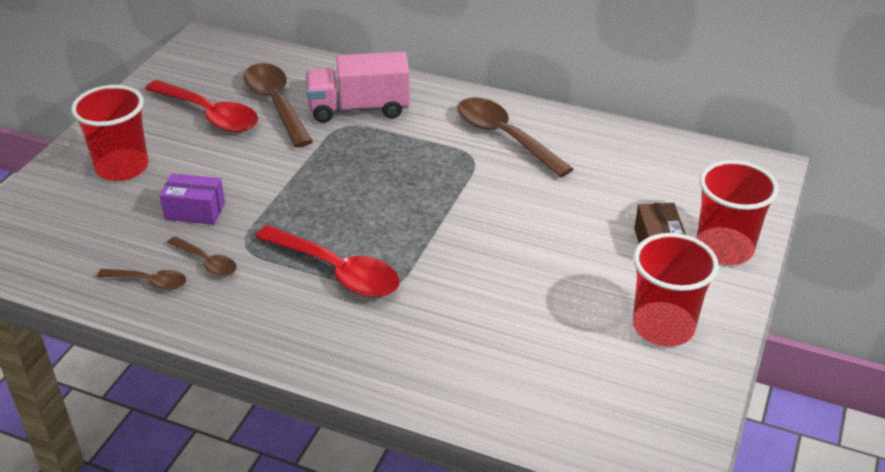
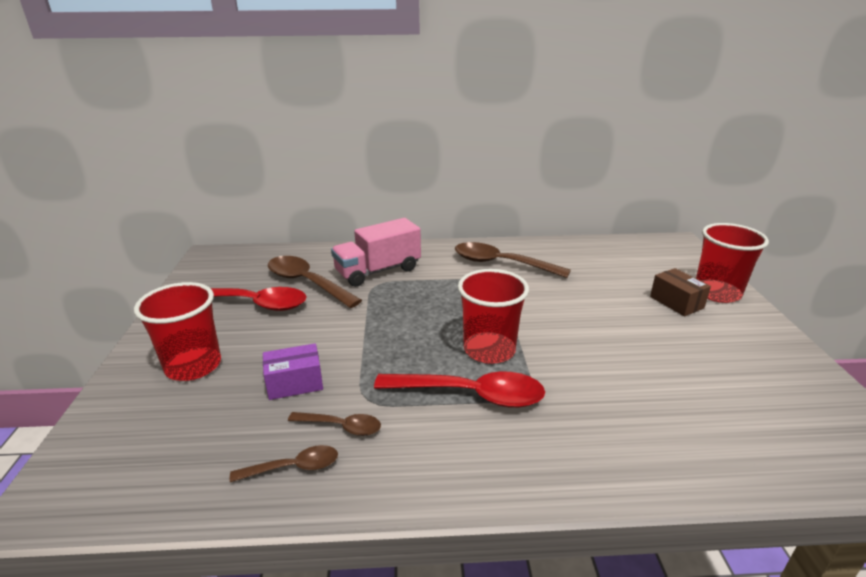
camera: 25 degrees left, 10 degrees down
red cup [633,233,719,346] -> red cup moved to [458,269,529,364]

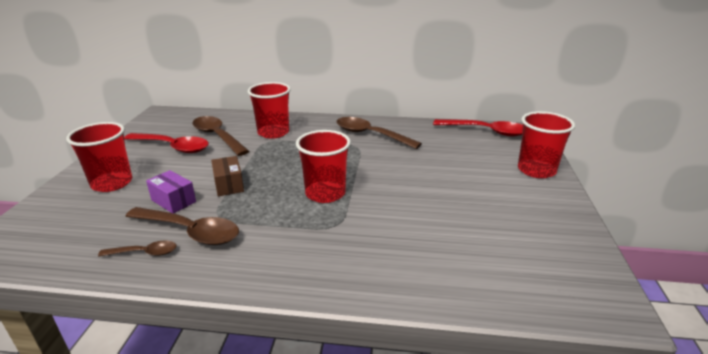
camera: 10 degrees right, 0 degrees up
purple box [263,343,323,400] -> purple box turned 45 degrees clockwise [146,170,196,214]
brown spoon [288,412,381,436] -> brown spoon [125,207,239,245], size x1.88
pink truck [331,218,421,287] -> red cup [248,82,291,139]
red spoon [374,371,545,408] -> red spoon moved to [433,119,523,136]
brown box [650,268,711,316] -> brown box moved to [211,156,244,196]

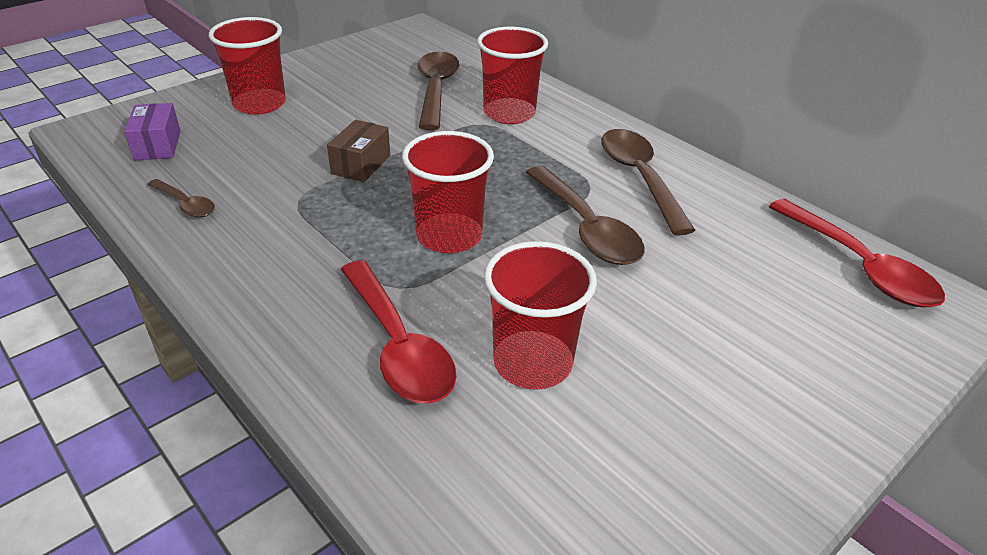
camera: 40 degrees right, 10 degrees up
red spoon [124,133,209,153] -> red spoon moved to [340,260,457,404]
brown spoon [125,207,239,245] -> brown spoon moved to [526,166,645,265]
purple box [146,170,196,214] -> purple box moved to [124,103,181,160]
red cup [518,111,575,178] -> red cup moved to [484,241,597,390]

